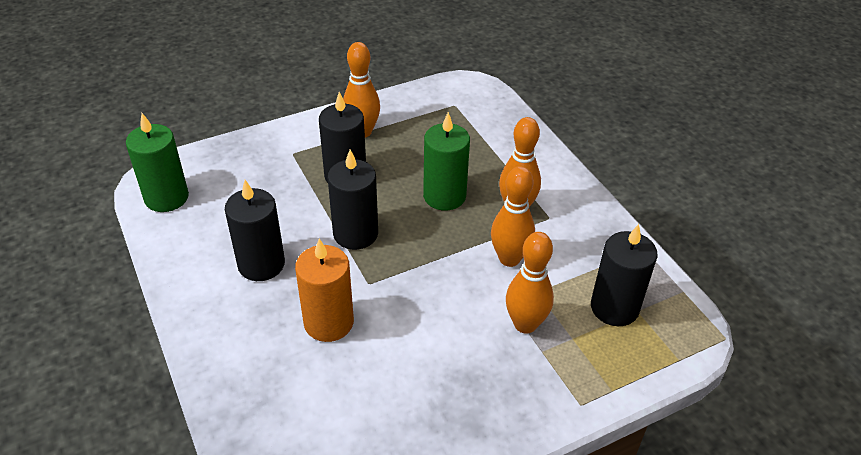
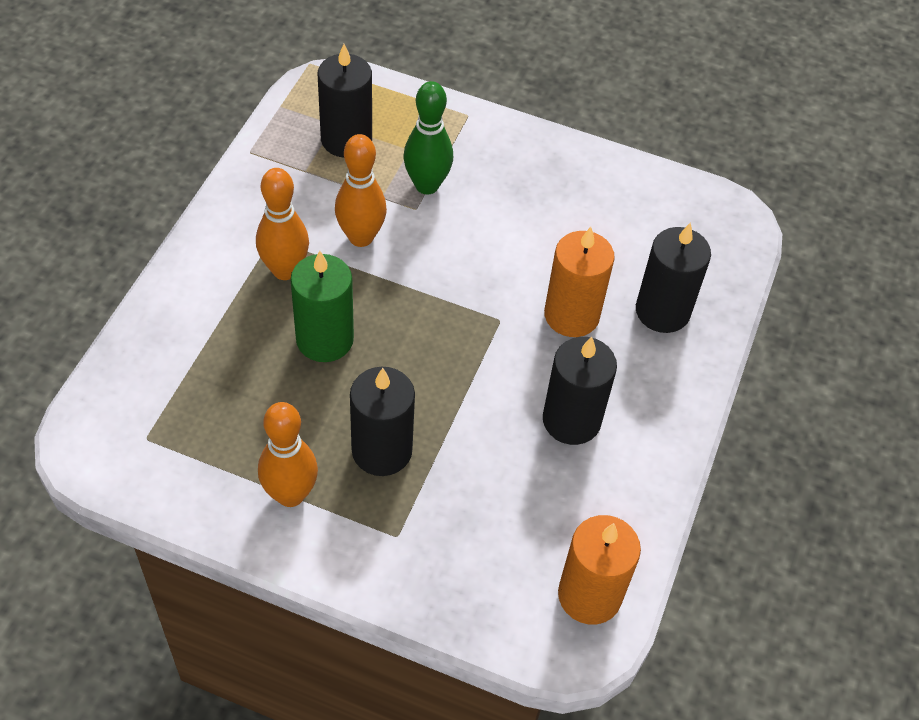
camera: 135 degrees left, 10 degrees up
green candle [126,113,189,212] -> orange candle [558,515,641,624]
black candle [328,150,378,250] -> black candle moved to [636,222,711,333]
orange bowling pin [506,232,554,334] -> green bowling pin [403,81,453,194]

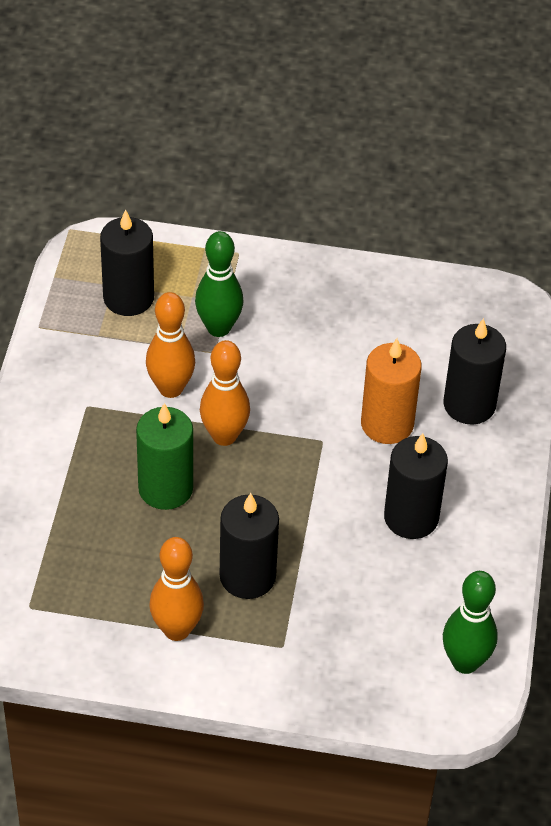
camera: 10 degrees left, 5 degrees down
orange bowling pin [256,168,309,280] -> orange bowling pin moved to [200,340,250,446]
orange candle [558,515,641,624] -> green bowling pin [443,571,498,674]

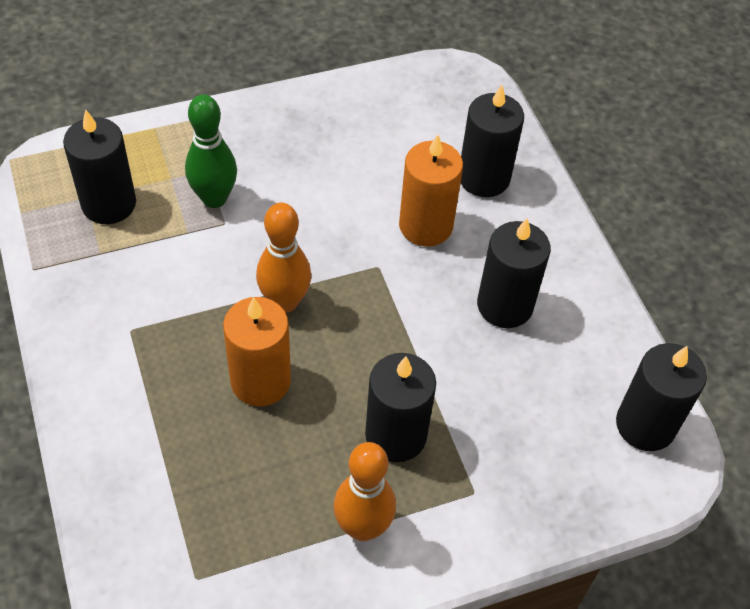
camera: 30 degrees left, 5 degrees up
green candle [136,403,193,510] -> orange candle [223,297,291,406]
orange bowling pin [146,292,195,398] -> none
green bowling pin [443,571,498,674] -> black candle [616,343,707,451]

